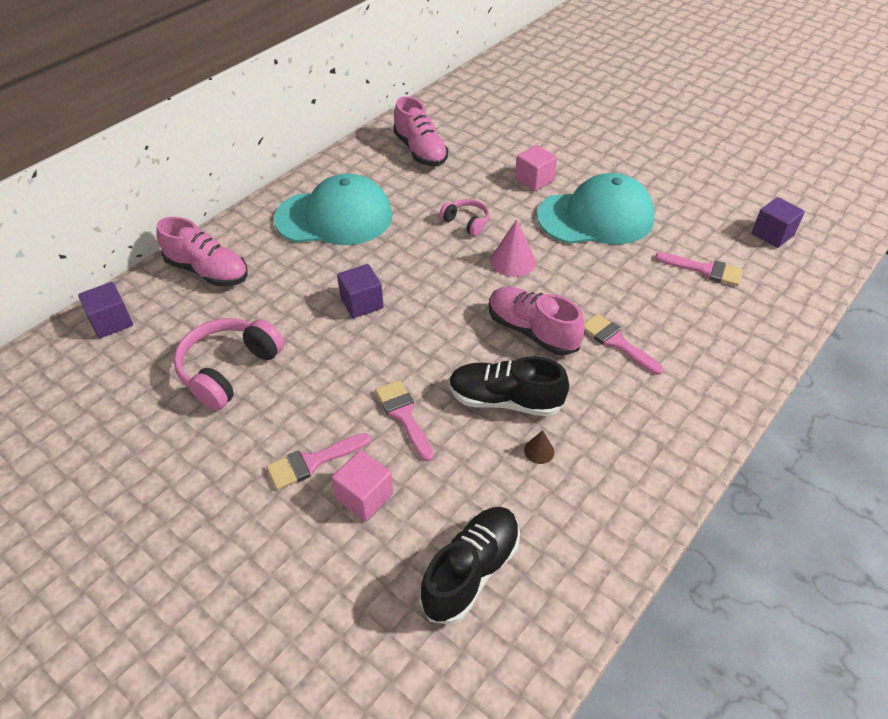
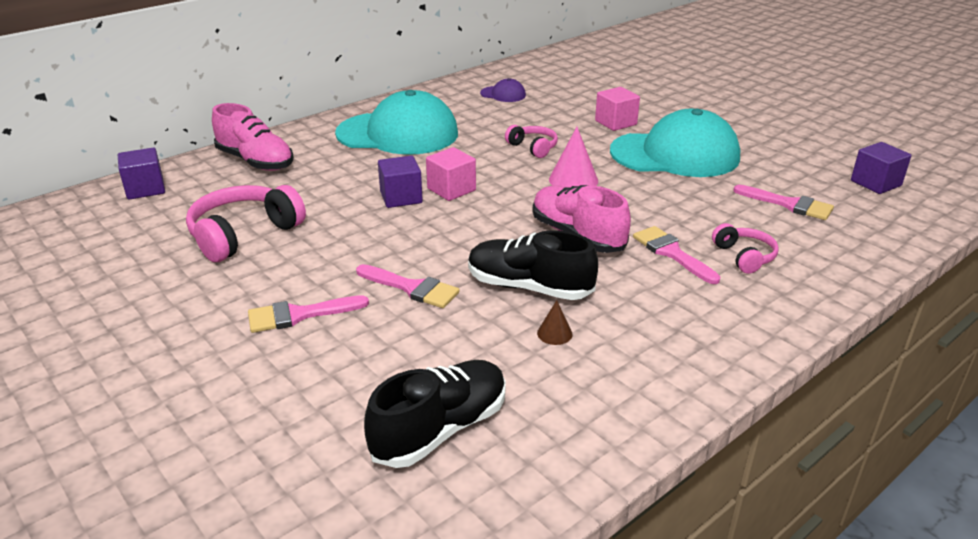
camera: 10 degrees right, 15 degrees down
pink cube [332,450,393,521] -> pink cube moved to [426,147,476,201]
pink brush [375,380,434,461] -> pink brush turned 135 degrees clockwise [356,264,460,308]
pink shoe [393,96,448,166] -> purple cap [480,78,526,102]
none -> pink headphones [712,223,779,274]

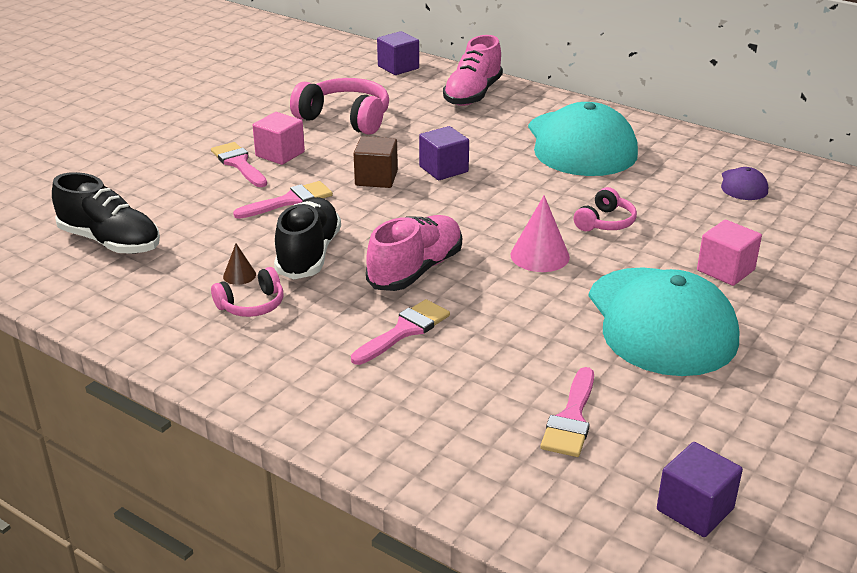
camera: 75 degrees right, 0 degrees up
pink brush [356,264,460,308] -> pink brush turned 135 degrees counterclockwise [233,181,333,219]
pink cube [426,147,476,201] -> pink cube moved to [253,112,305,165]
pink headphones [712,223,779,274] -> pink headphones moved to [211,267,284,317]
none -> brown cube [354,136,398,188]

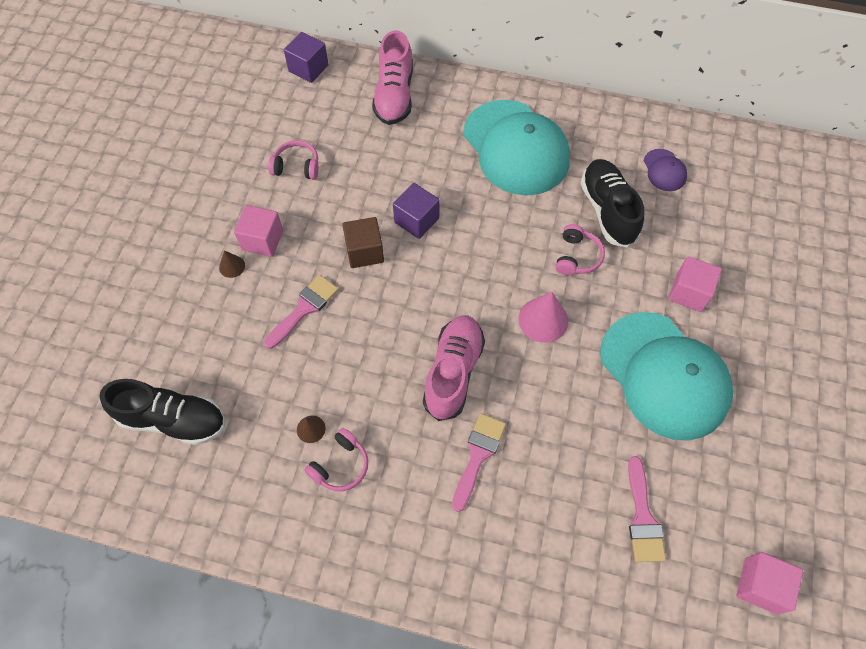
camera: 20 degrees left, 30 degrees up
pink brush [211,142,267,187] -> brown cone [219,250,245,278]
black shoe [274,197,341,279] -> black shoe moved to [581,159,644,248]
pink headphones [290,78,389,135] -> pink headphones [268,140,319,179], size x0.56
purple cube [657,442,743,537] -> pink cube [736,552,803,614]

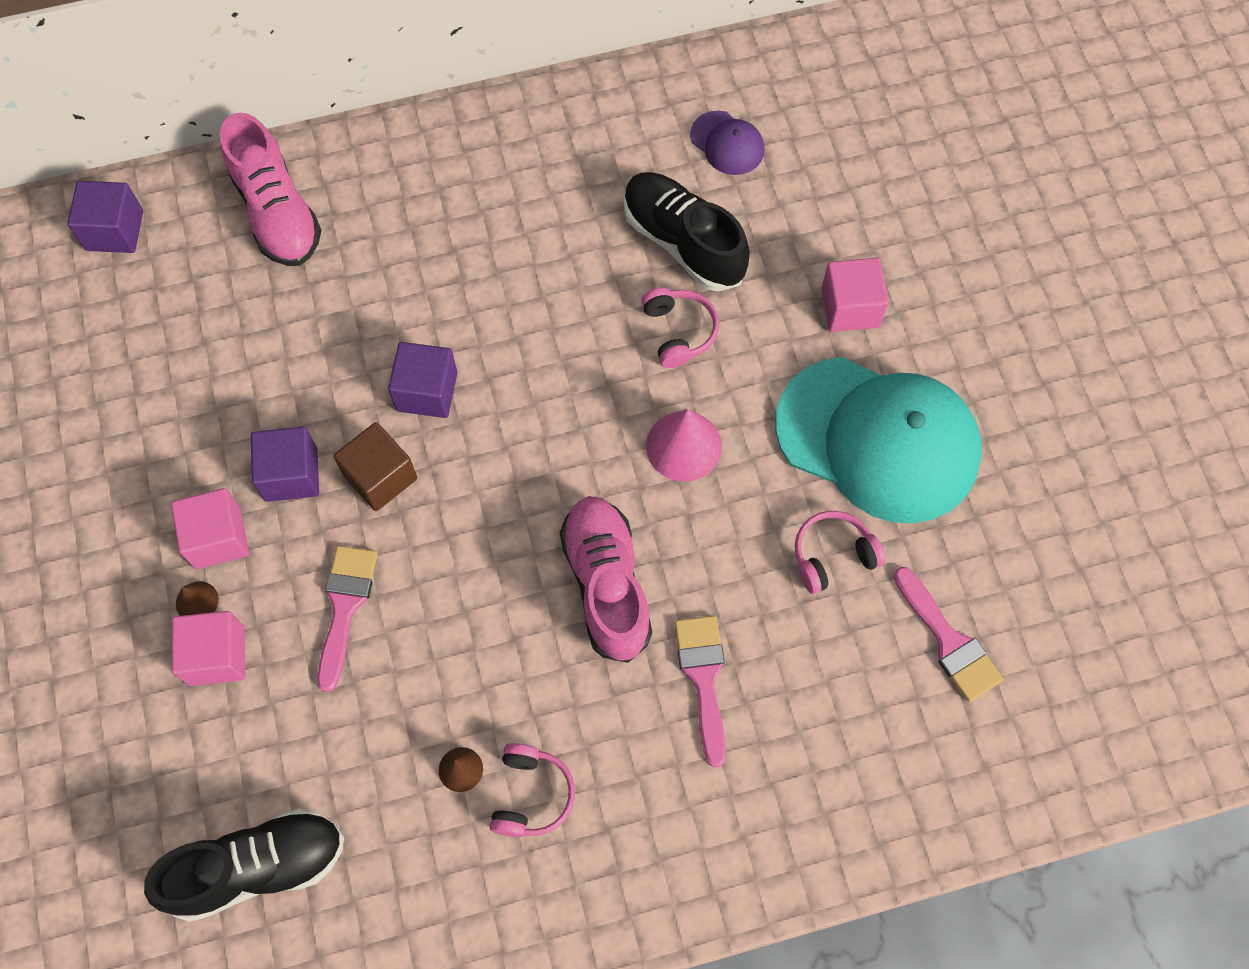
camera: 30 degrees left, 5 degrees up
pink headphones [268,140,319,179] -> pink headphones moved to [795,511,886,594]
turquoise cap [463,100,570,195] -> none
pink cube [736,552,803,614] -> pink cube moved to [172,611,245,686]
none -> purple cube [251,426,319,502]

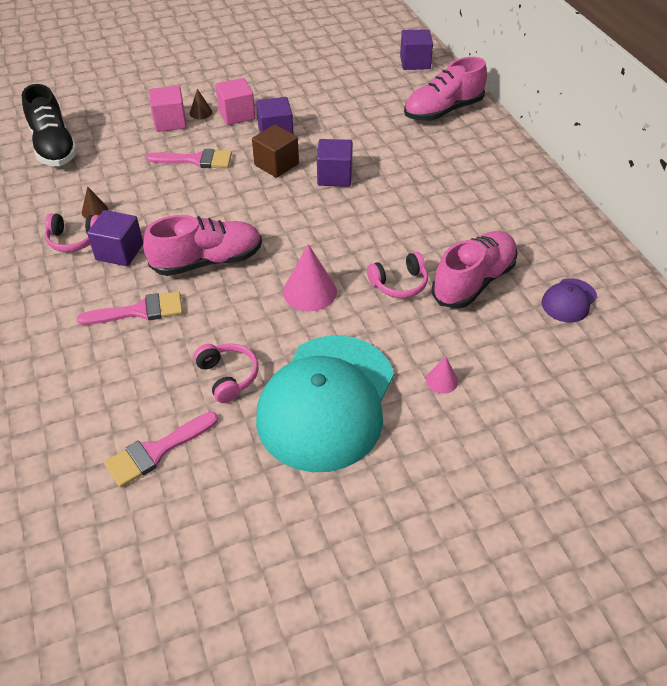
camera: 85 degrees right, 20 degrees down
black shoe [624,172,750,292] -> pink shoe [432,231,518,309]
pink cube [821,258,889,332] -> pink cone [426,357,458,394]
none -> purple cube [87,210,143,266]

